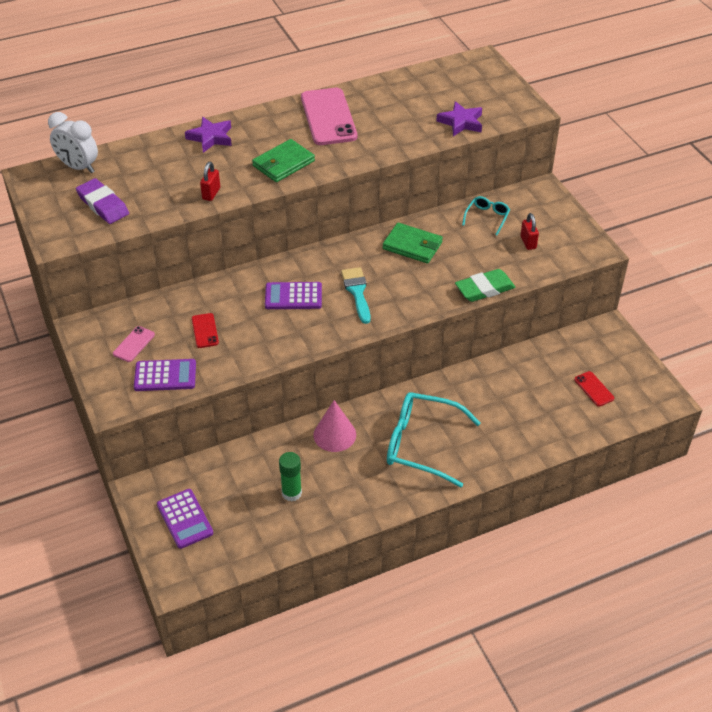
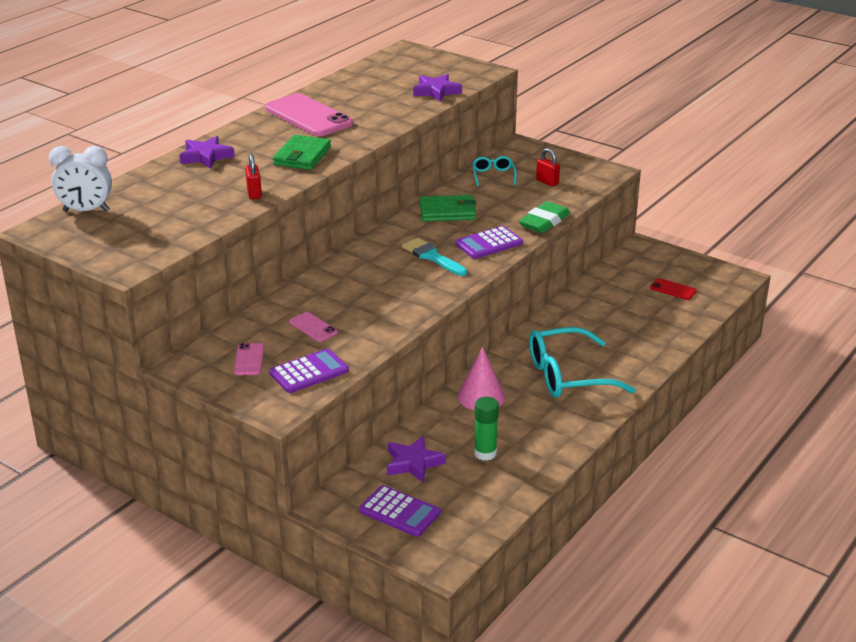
camera: 30 degrees left, 15 degrees down
purple eraser [76,178,129,224] -> none
red phone [192,313,219,348] -> pink phone [289,312,338,342]
purple calculator [265,282,322,309] -> purple calculator moved to [455,226,523,259]
none -> purple star [387,436,446,483]

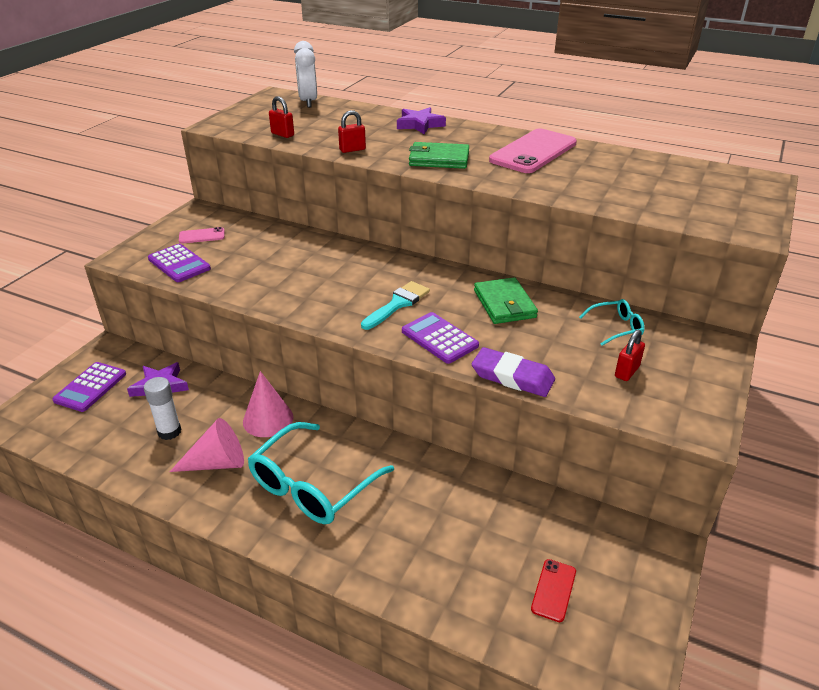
camera: 80 degrees right, 5 degrees up
pink phone [289,312,338,342] -> none
purple star [413,74,462,102] -> none
green glue stick [474,397,499,461] -> white glue stick [144,377,182,440]
green eraser [519,201,570,233] -> purple eraser [472,347,555,397]
turquoise glasses [529,327,636,398] -> turquoise glasses turned 120 degrees counterclockwise [248,422,394,524]
none -> pink cone [170,418,244,472]
none -> red padlock [269,96,294,138]

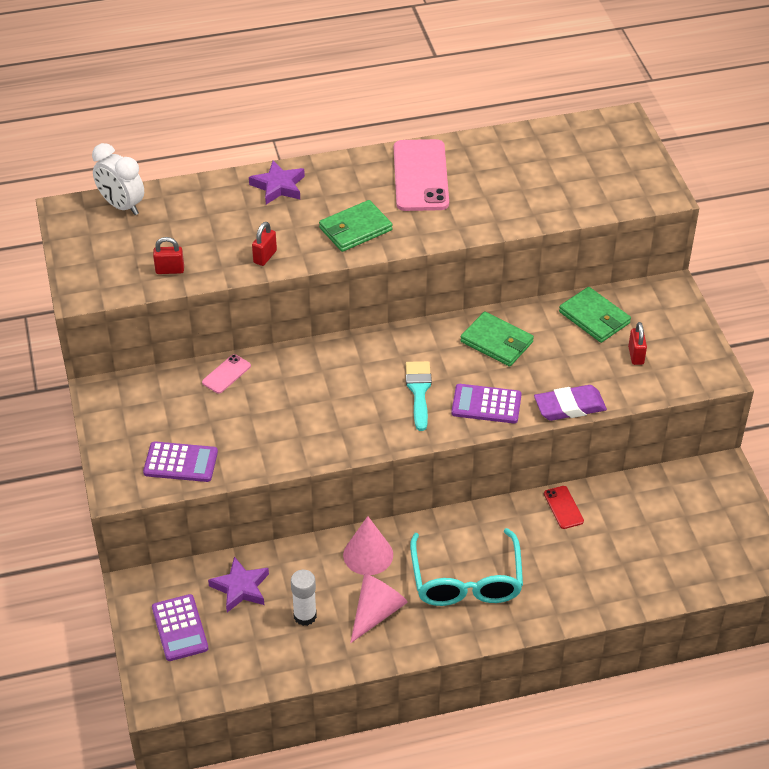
camera: 40 degrees left, 10 degrees up
pink phone [179,227,225,244] -> pink phone moved to [202,354,251,394]
red phone [531,559,576,622] -> red phone moved to [544,486,584,529]
turquoise glasses [579,299,645,346] -> green wallet [559,287,631,343]

